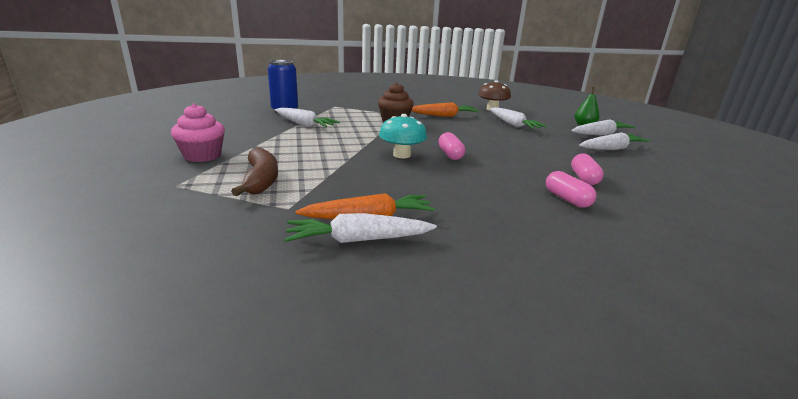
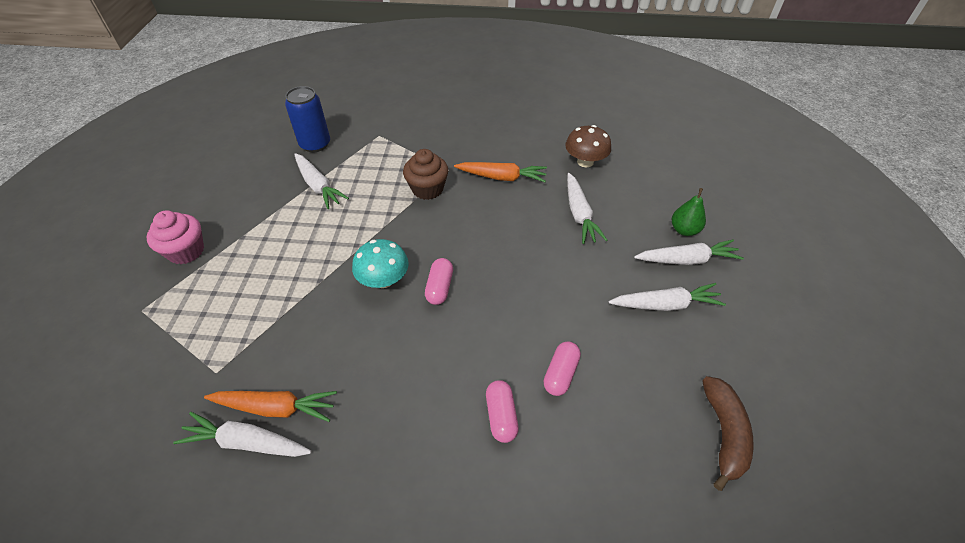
camera: 20 degrees right, 25 degrees up
brown banana [231,147,278,196] -> brown banana moved to [702,376,754,491]

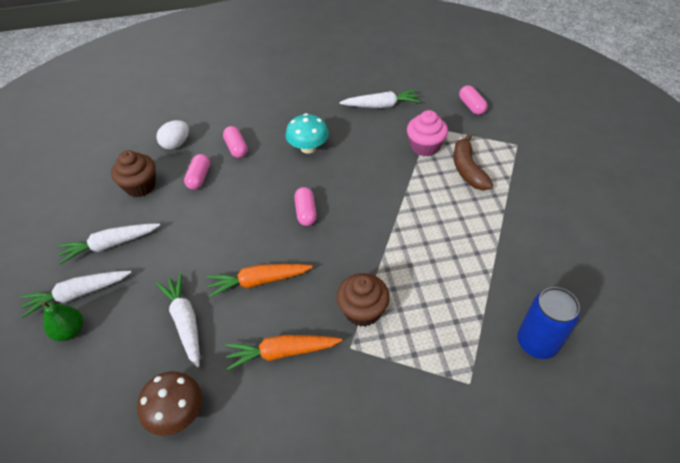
camera: 165 degrees right, 0 degrees up
pink cupcake [146,210,204,264] -> pink cupcake moved to [407,110,448,157]
orange carrot [204,391,337,422] -> orange carrot moved to [207,264,313,298]
white carrot [294,153,349,209] -> none
turquoise mushroom [352,239,409,288] -> turquoise mushroom moved to [285,113,329,154]
brown banana [702,376,754,491] -> brown banana moved to [454,134,493,190]
none -> brown cupcake [111,150,156,197]
none -> white egg [157,120,189,150]
none -> pink capsule [459,85,488,115]

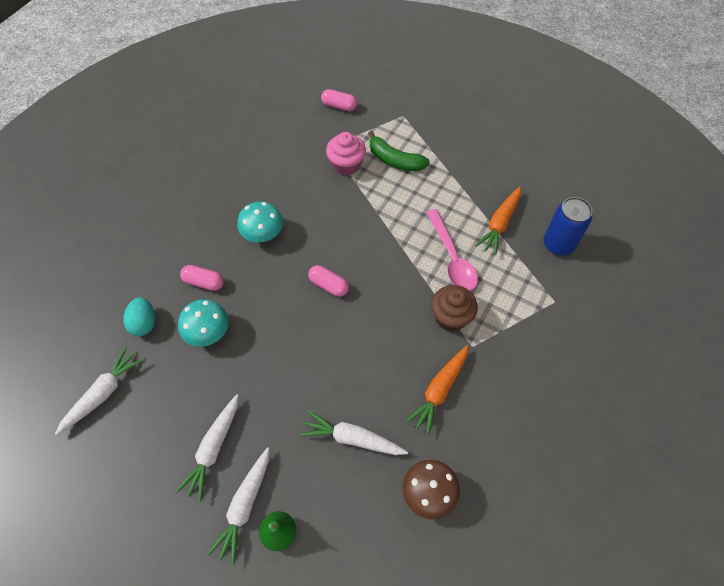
camera: 50 degrees left, 10 degrees up
brown cupcake [111,150,156,197] -> none
white egg [157,120,189,150] -> turquoise egg [123,297,155,336]
pink capsule [184,154,210,190] -> turquoise mushroom [178,299,229,347]
orange carrot [207,264,313,298] -> orange carrot moved to [475,187,521,255]
white carrot [340,90,421,108] -> white carrot moved to [55,347,143,435]
brown banana [454,134,493,190] -> green banana [368,131,430,172]
none -> pink spoon [426,209,478,291]

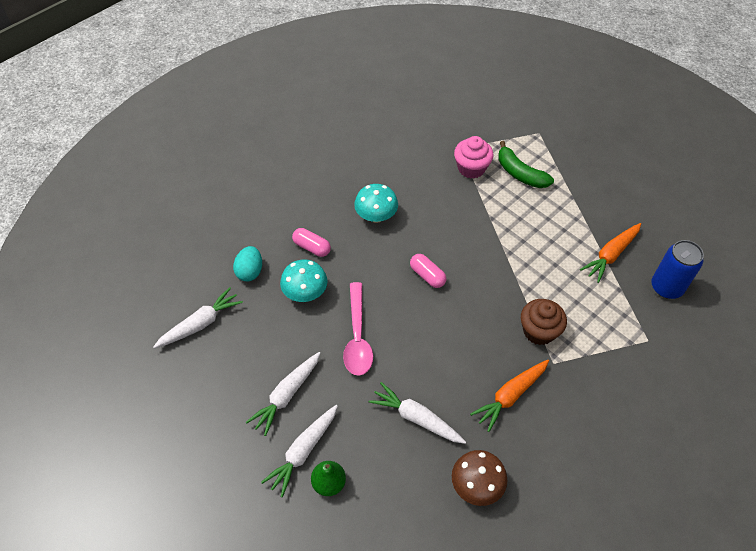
camera: 15 degrees right, 5 degrees down
pink capsule [321,89,357,111] -> none
pink spoon [426,209,478,291] -> pink spoon moved to [343,282,373,376]

